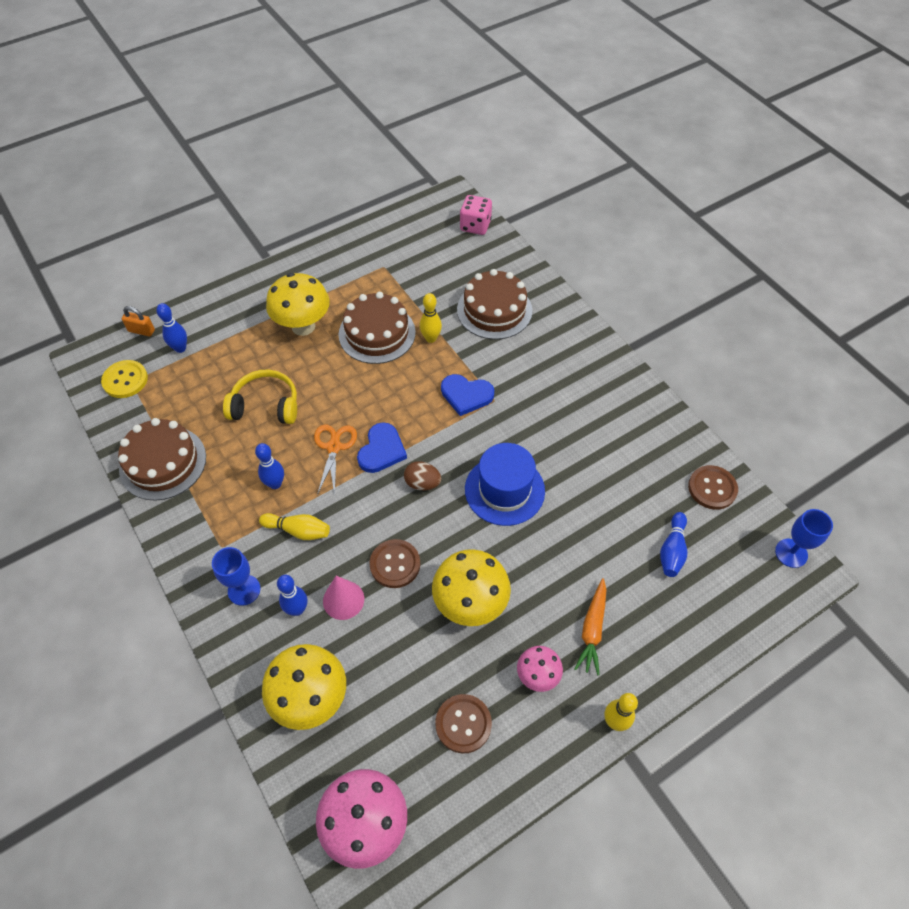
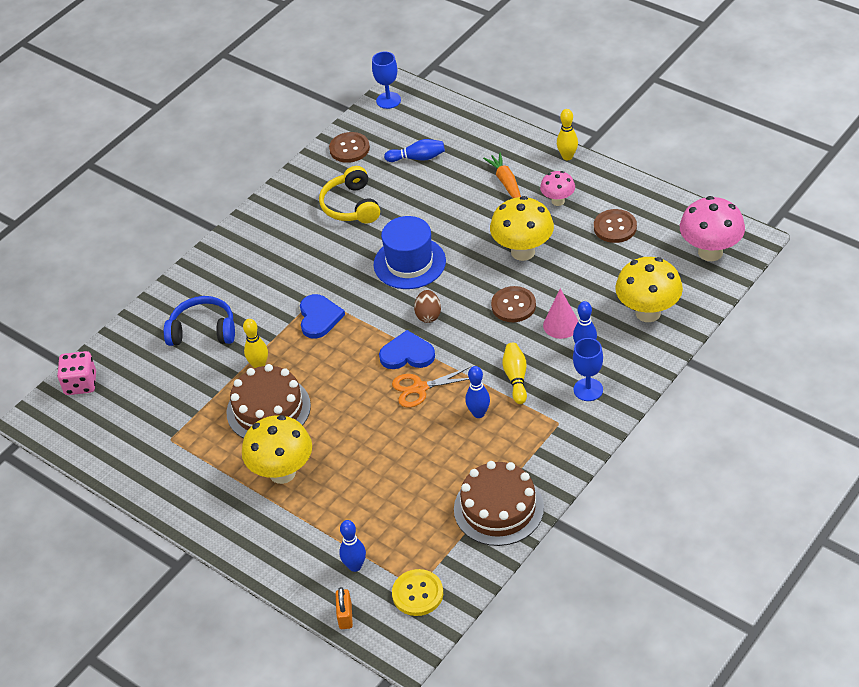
camera: 105 degrees left, 10 degrees down
yellow headphones [223,370,297,424] -> yellow headphones moved to [319,166,380,224]
brown cake [457,269,532,339] -> blue headphones [164,296,235,346]
orange carrot [574,578,607,675] -> orange carrot turned 105 degrees counterclockwise [483,153,521,198]

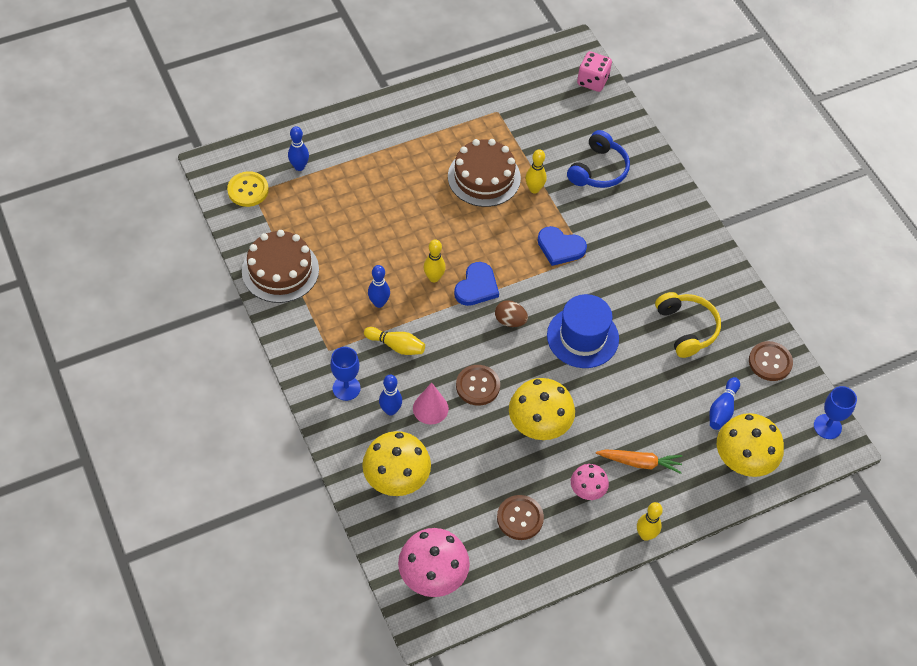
camera: 110 degrees right, 10 degrees up
yellow mushroom [242,415,312,484] -> yellow mushroom moved to [717,413,784,477]
yellow headphones [319,166,380,224] -> yellow headphones turned 60 degrees clockwise [655,292,721,358]
orange padlock [336,587,353,629] -> none
orange scissors [392,367,470,407] -> yellow bowling pin [424,239,446,283]

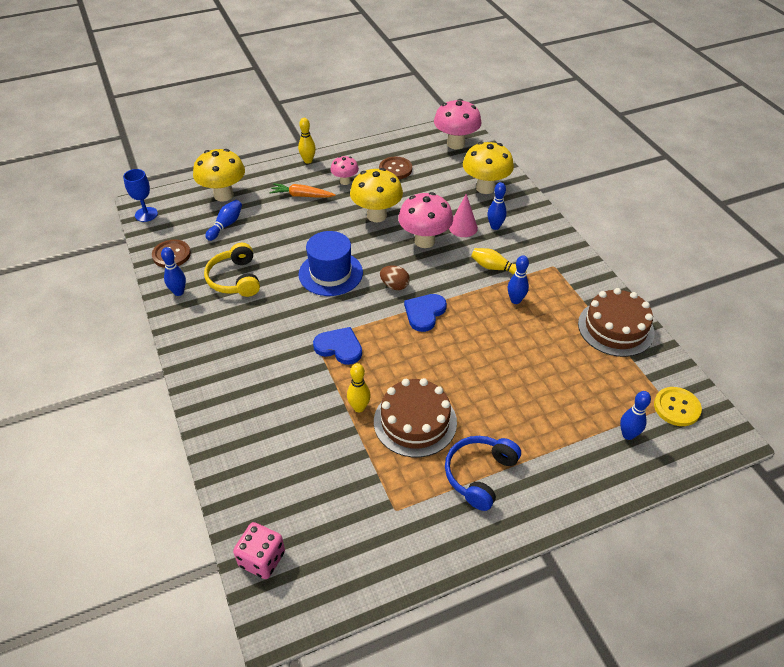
camera: 175 degrees left, 10 degrees down
blue goblet [331,347,361,401] -> none
yellow bowling pin [424,239,446,283] -> none
brown button [456,365,500,406] -> pink mushroom [398,192,453,248]
blue headphones [567,130,630,188] -> blue headphones moved to [445,436,521,511]
none -> blue bowling pin [161,247,186,296]

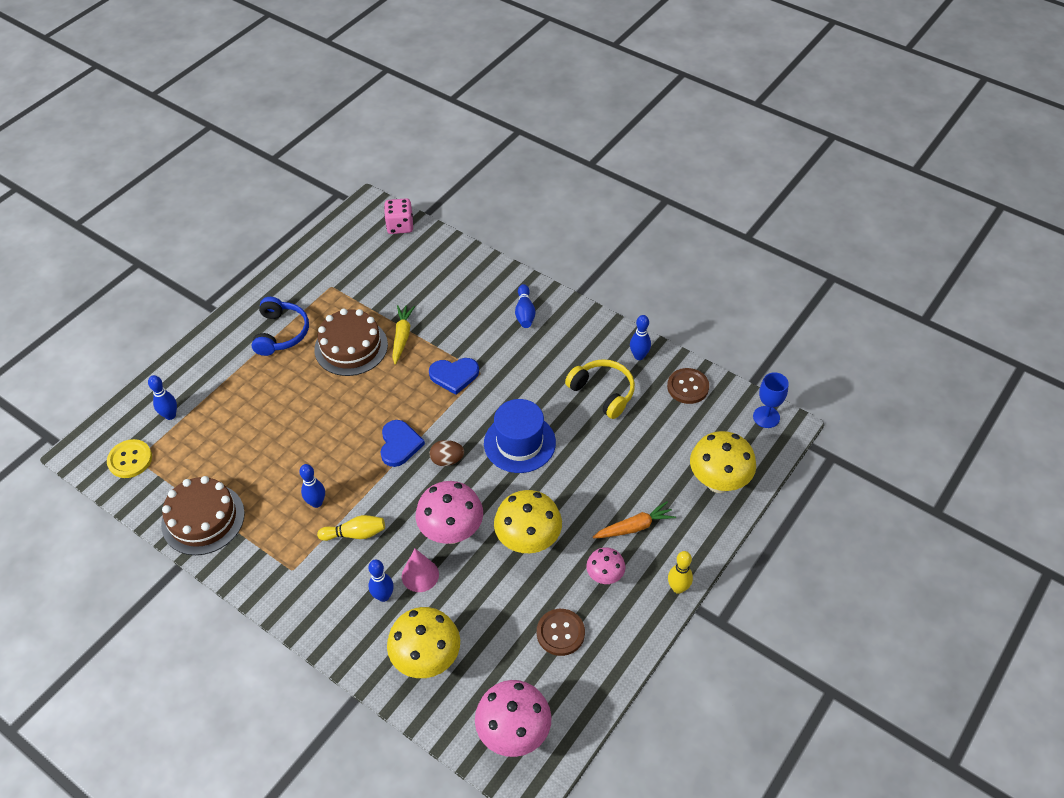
camera: 150 degrees right, 5 degrees up
blue bowling pin [205,200,242,241] -> blue bowling pin moved to [515,284,536,328]
yellow bowling pin [347,363,371,413] -> yellow carrot [392,305,415,364]

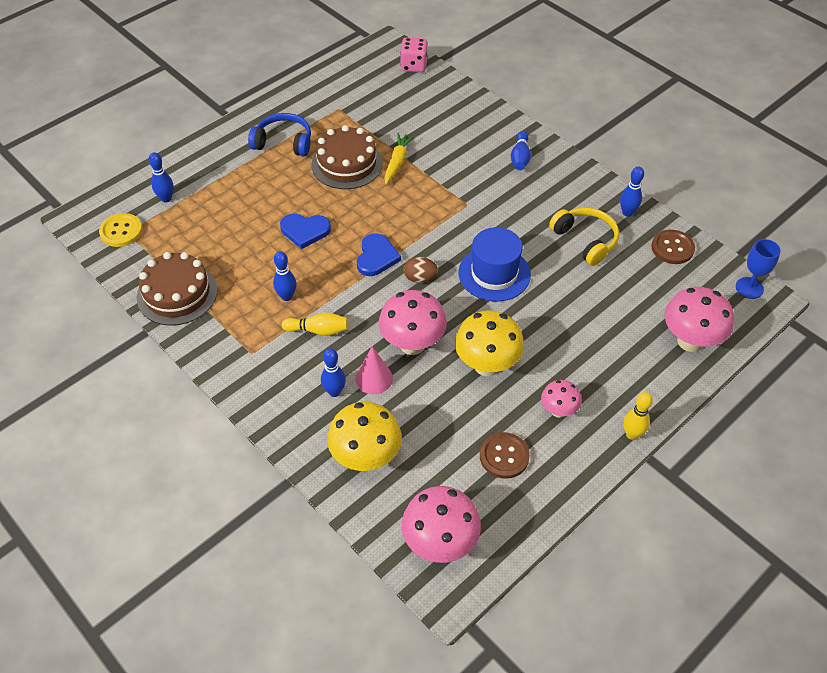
camera: 10 degrees right, 0 degrees up
blue headphones [252,297,309,356] -> blue headphones turned 90 degrees counterclockwise [248,113,311,157]
blue heart [429,358,479,395] -> blue heart moved to [280,214,331,249]
orange carrot [593,501,676,538] -> none
yellow mushroom [690,431,756,493] -> pink mushroom [665,287,734,352]

